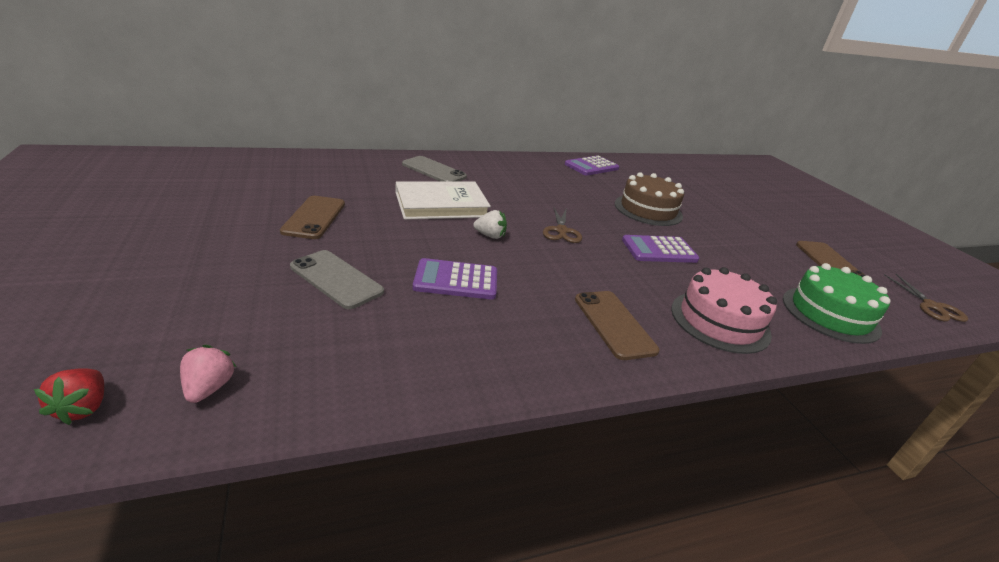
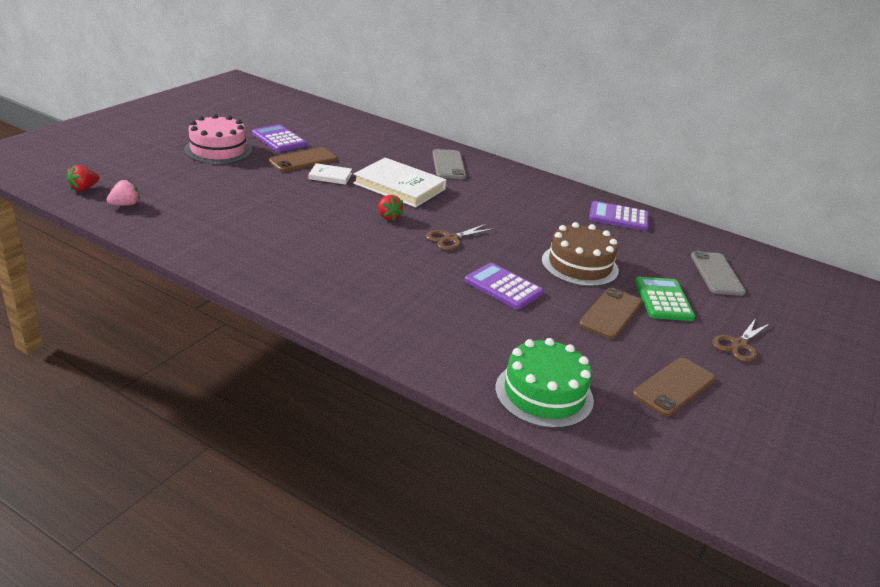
camera: 50 degrees right, 0 degrees up
grey phone [290,250,384,309] -> grey phone moved to [691,251,746,296]
purple calculator [413,258,497,300] -> purple calculator moved to [252,124,307,152]
white strawberry [473,210,507,239] -> red strawberry [378,195,403,221]
brown phone [575,291,659,360] -> brown phone moved to [579,288,642,339]
pink cake [671,267,777,354] -> pink cake moved to [184,114,252,164]
brown scissors [884,274,968,322] -> brown scissors moved to [712,318,769,362]
none -> white book [309,163,352,185]
none -> green calculator [635,277,695,321]

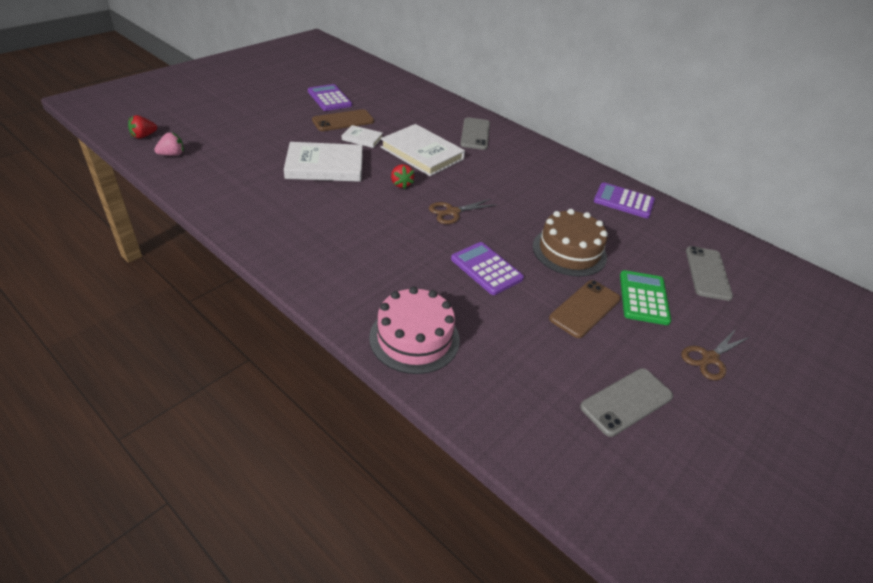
camera: 10 degrees right, 10 degrees up
pink cake [184,114,252,164] -> pink cake moved to [369,287,460,374]
green cake [495,338,594,428] -> none
brown phone [632,357,715,417] -> grey phone [580,368,673,437]
none -> white book [284,142,363,182]

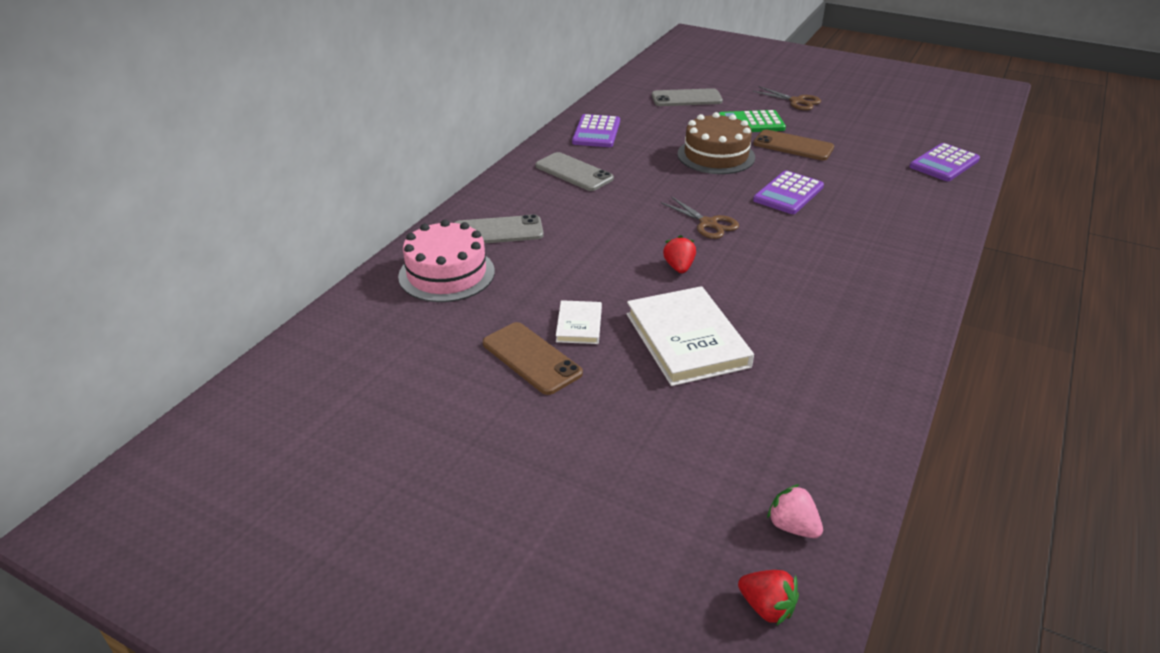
camera: 100 degrees left, 5 degrees down
purple calculator [308,84,352,111] -> purple calculator moved to [909,143,980,181]
pink cake [369,287,460,374] -> pink cake moved to [398,220,495,302]
white book [381,124,465,176] -> none
red strawberry [391,164,414,189] -> red strawberry turned 60 degrees counterclockwise [663,235,696,273]
grey phone [580,368,673,437] -> grey phone moved to [535,152,614,191]

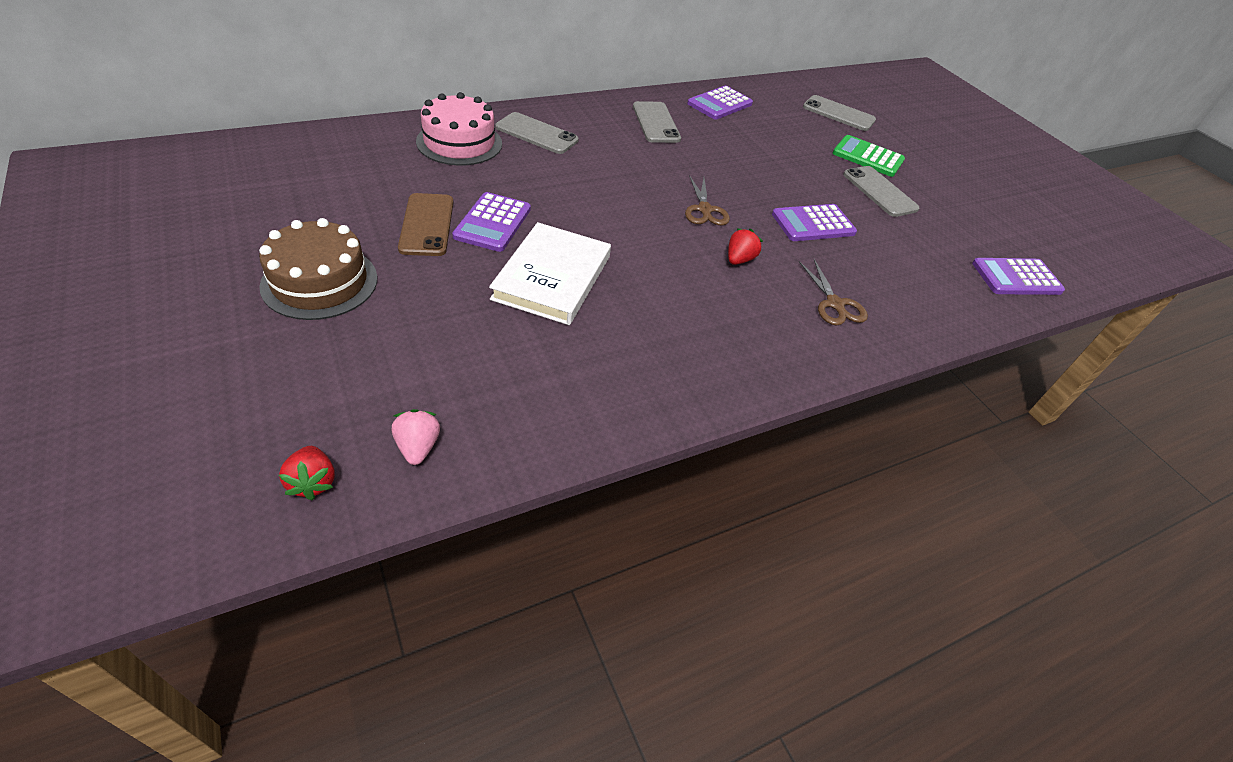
camera: 30 degrees right, 10 degrees up
white book [556,300,602,344] -> purple calculator [452,192,531,252]
red strawberry [663,235,696,273] -> red strawberry moved to [728,228,763,265]
brown cake [678,112,755,174] -> brown cake moved to [259,218,377,320]
brown scissors [753,86,821,110] -> brown scissors moved to [799,259,868,325]
brown phone [753,129,834,160] -> grey phone [843,166,919,217]

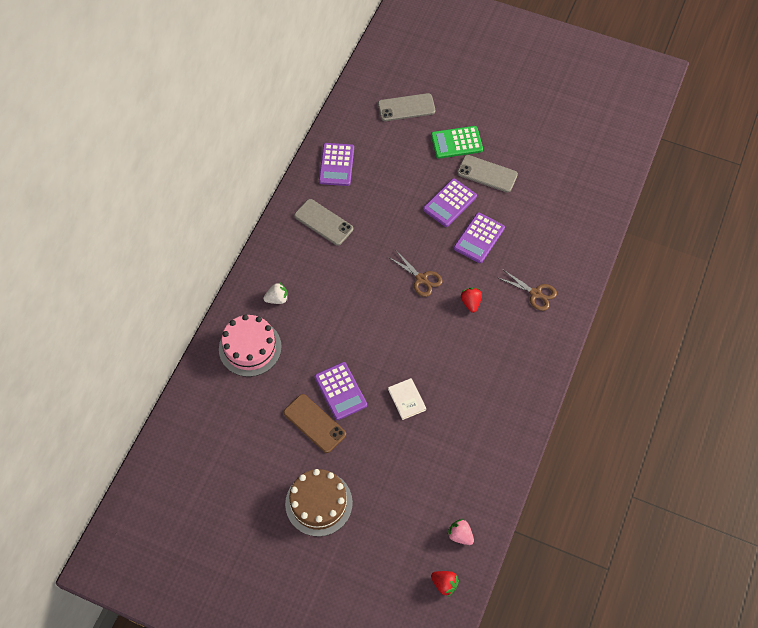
camera: 35 degrees left, 15 degrees up
white book [489,222,611,325] -> white book [388,378,426,420], size x0.50
grey phone [495,112,579,154] -> white strawberry [263,282,288,304]
purple calculator [972,258,1065,295] -> purple calculator moved to [423,178,477,227]

